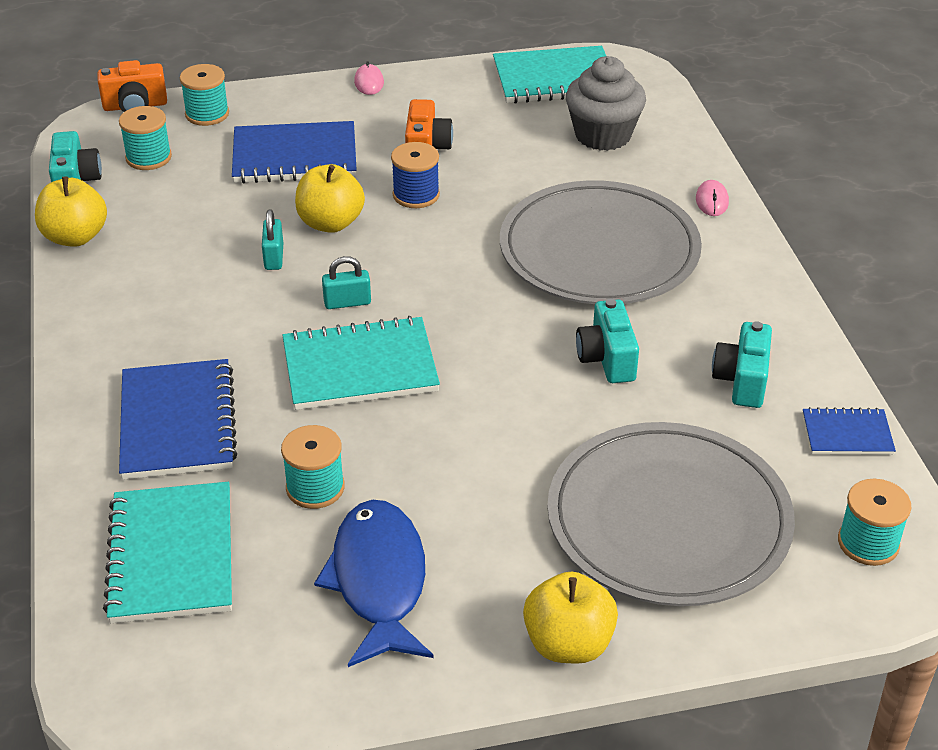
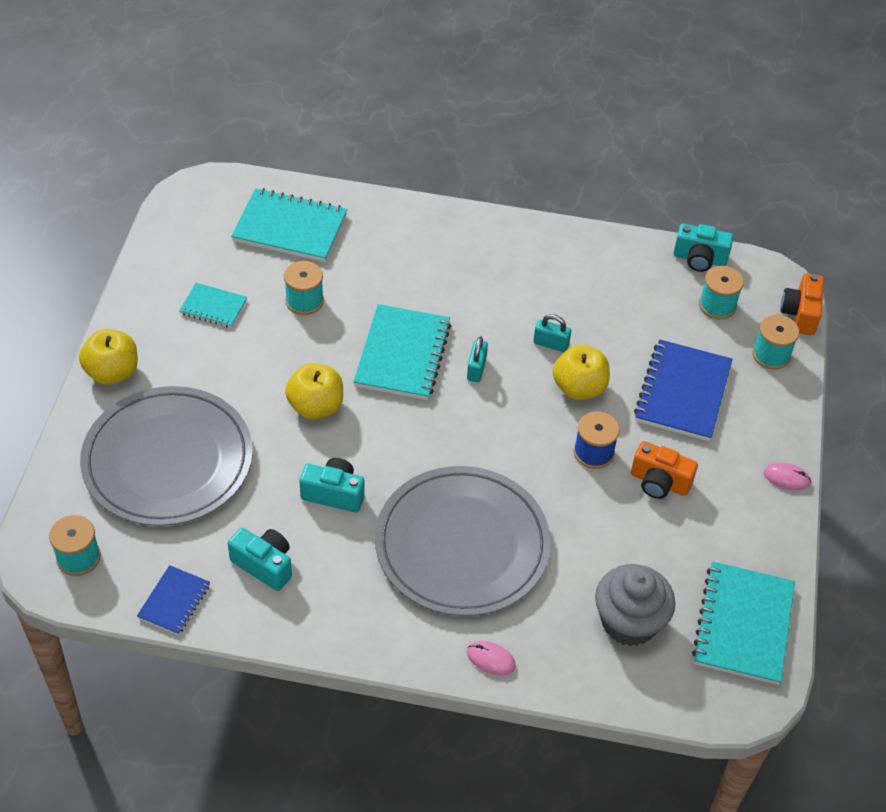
camera: 110 degrees right, 10 degrees up
yellow apple [35,177,107,247] -> yellow apple moved to [285,363,343,420]
blue notebook [119,359,237,480] -> none
blue fish [314,500,434,667] -> turquoise notebook [179,283,247,328]

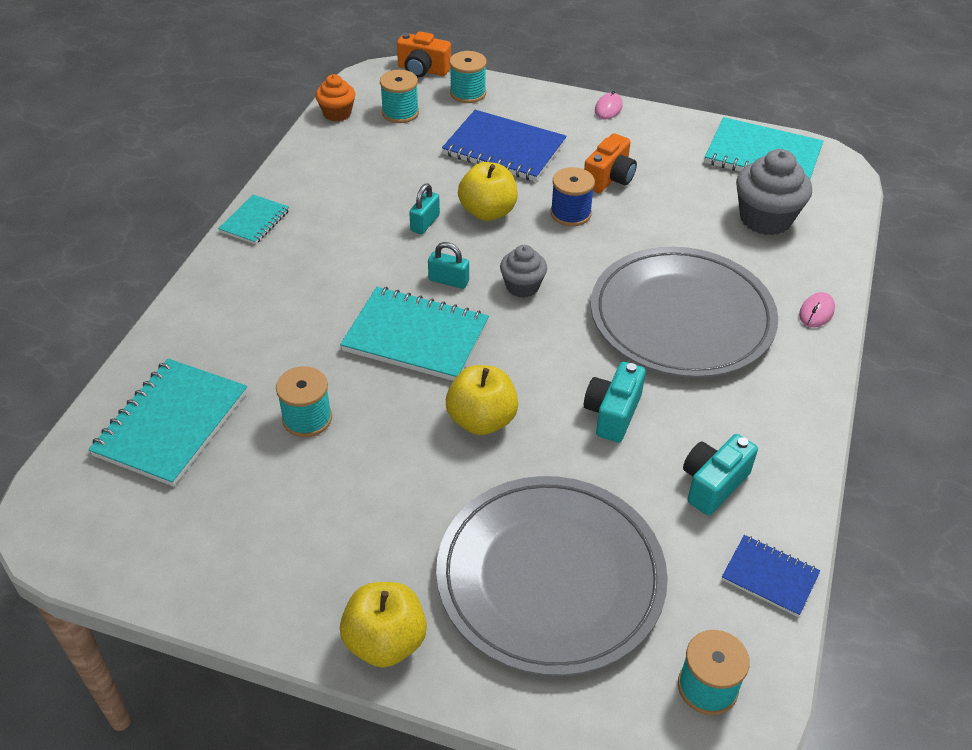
camera: 80 degrees left, 5 degrees down
turquoise notebook [179,283,247,328] -> turquoise notebook moved to [218,195,289,245]
turquoise camera [673,224,733,272] -> orange cupcake [315,74,355,122]
none -> grey cupcake [500,245,547,298]

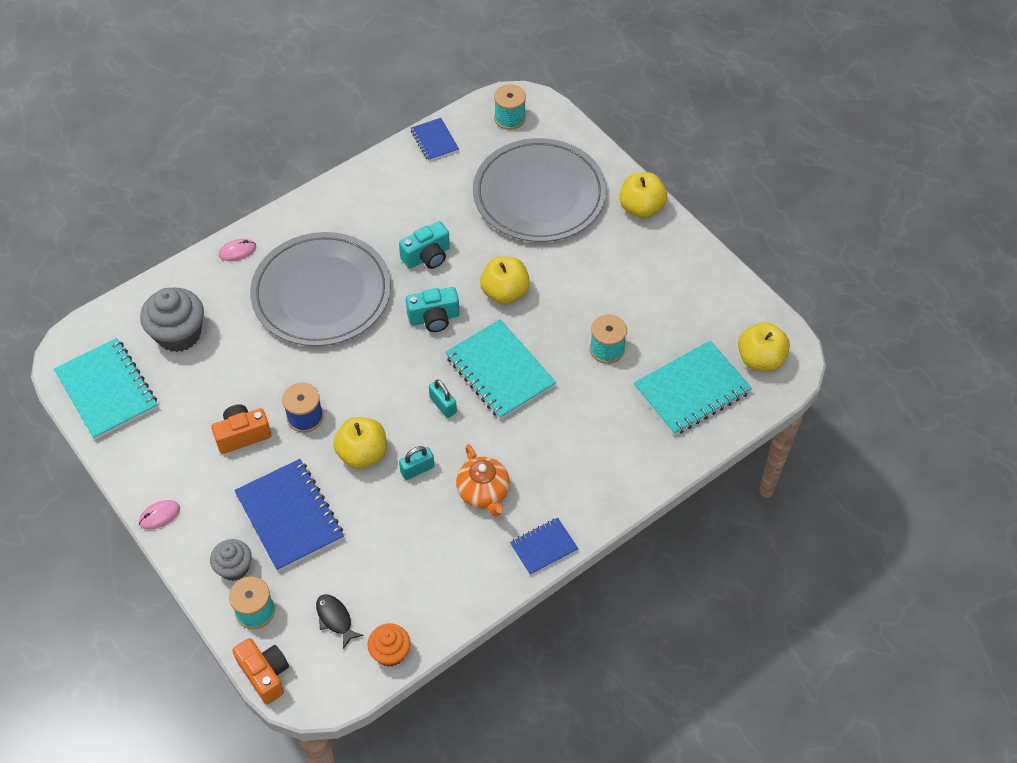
camera: 145 degrees left, 10 degrees up
turquoise notebook [218,195,289,245] -> blue notebook [510,518,578,575]
turquoise spool [380,70,419,123] -> black fish [316,594,364,649]
grey cupcake [500,245,547,298] -> grey cupcake moved to [210,539,252,581]
turquoise camera [683,434,758,516] -> turquoise camera moved to [406,287,459,332]
none -> orange teapot [456,444,510,516]
none -> yellow apple [738,322,790,372]

